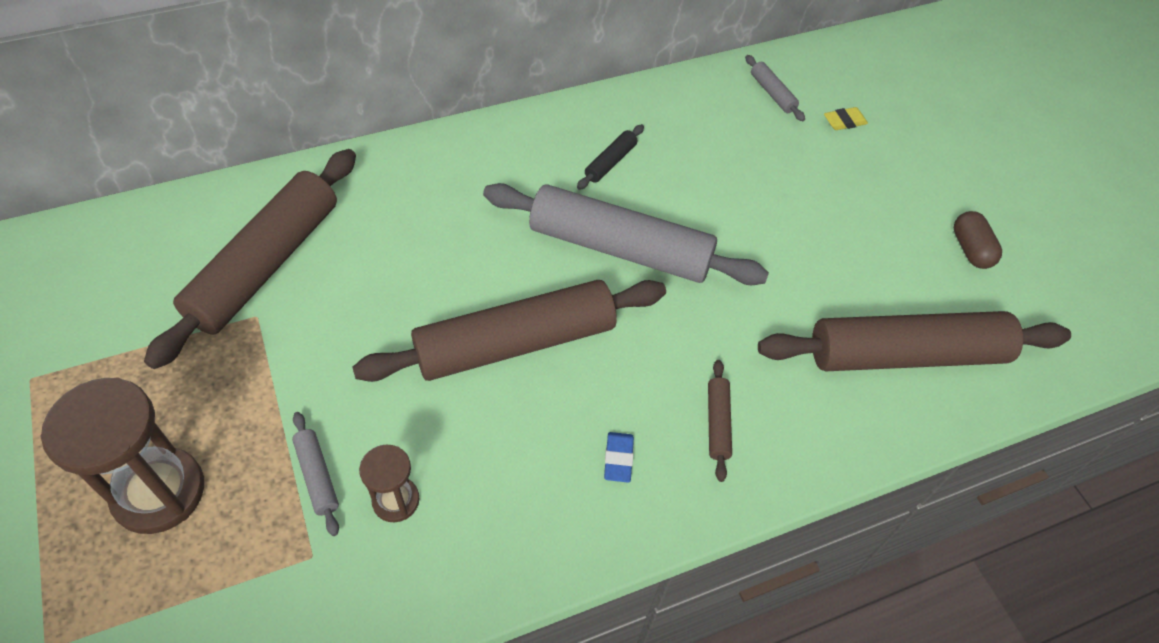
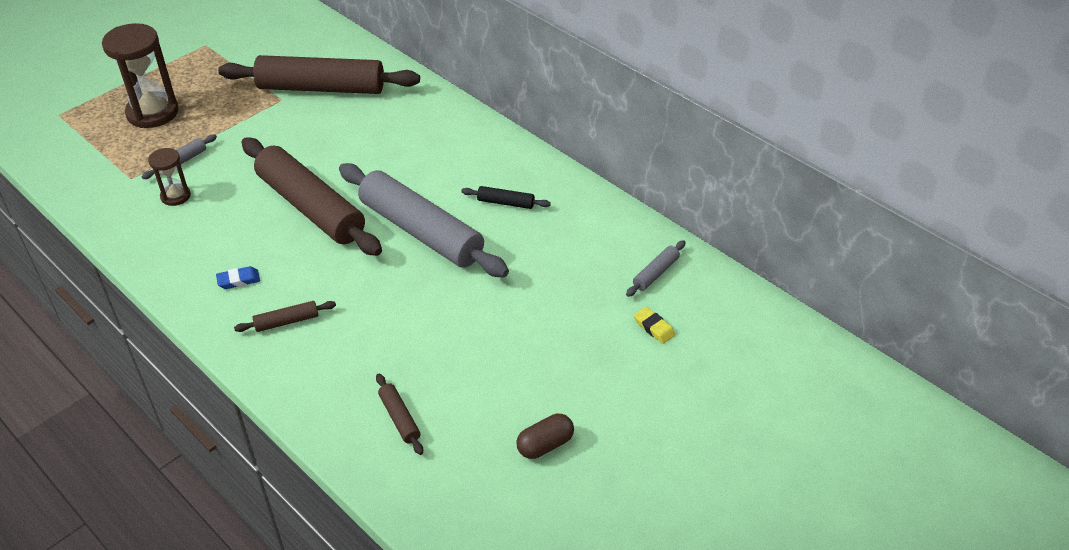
camera: 70 degrees right, 10 degrees down
grey rolling pin [483,183,769,285] -> grey rolling pin turned 45 degrees counterclockwise [339,163,509,277]
brown rolling pin [758,311,1071,371] -> brown rolling pin [376,374,423,455], size x0.40

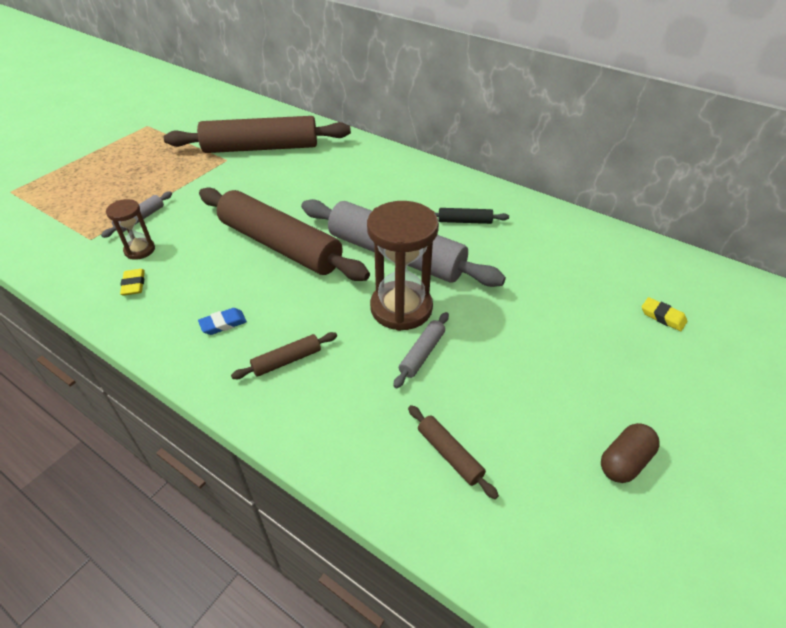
camera: 10 degrees left, 0 degrees up
brown hourglass [102,23,179,128] -> brown hourglass moved to [367,201,439,331]
grey rolling pin [626,240,686,297] -> grey rolling pin moved to [393,312,449,388]
none -> yellow eraser [120,269,145,296]

